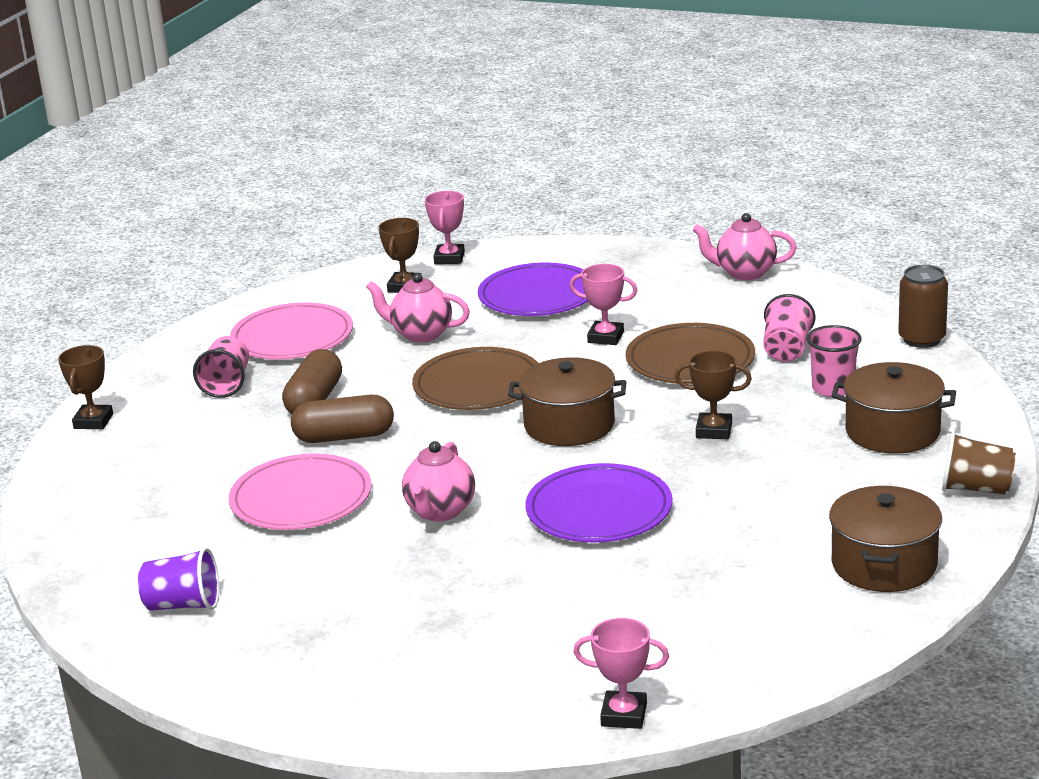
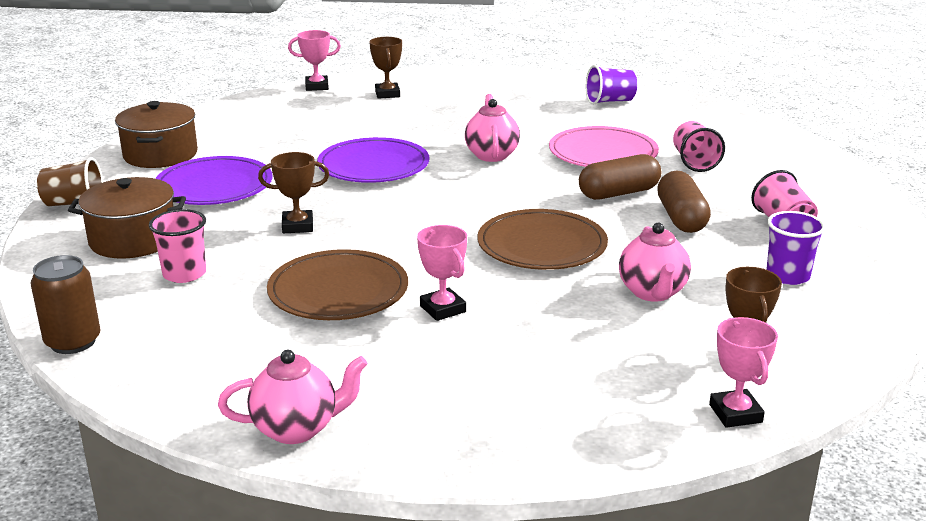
camera: 160 degrees right, 0 degrees up
brown trophy [58,345,113,429] -> brown trophy moved to [369,37,402,99]
pink plate [230,302,353,359] -> purple cup [766,211,826,285]
pink teapot [366,273,470,342] -> pink teapot turned 90 degrees clockwise [619,223,691,302]
purple plate [478,262,588,316] -> purple plate moved to [155,156,273,205]
brown pot [508,357,626,446] -> none
pink trophy [570,264,638,345] -> pink trophy turned 60 degrees clockwise [417,225,467,321]
pink cup [763,294,815,362] -> pink cup moved to [673,121,725,172]

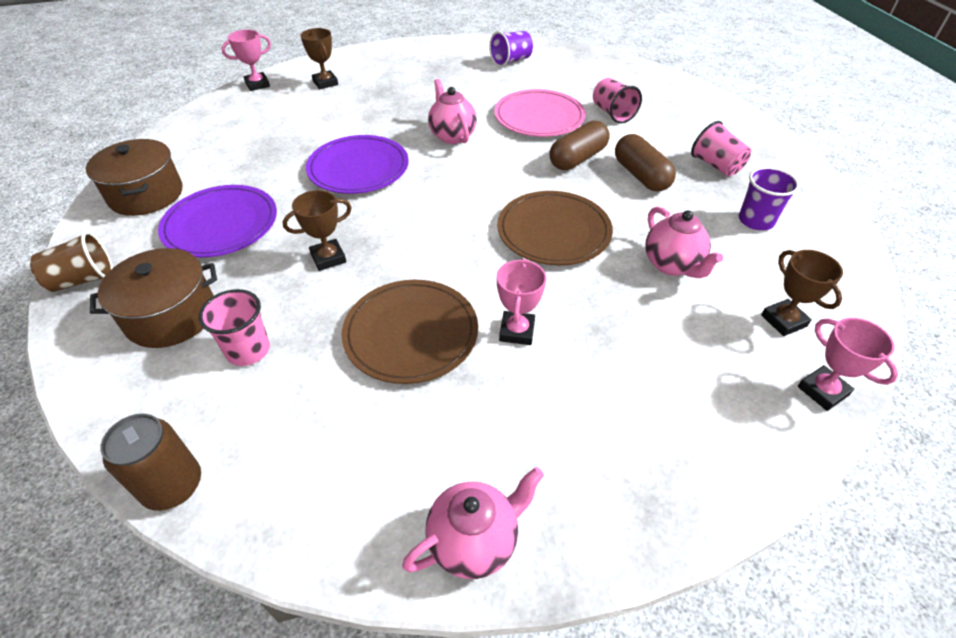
camera: 20 degrees left, 20 degrees up
pink trophy [417,225,467,321] -> pink trophy turned 60 degrees clockwise [497,258,546,345]

